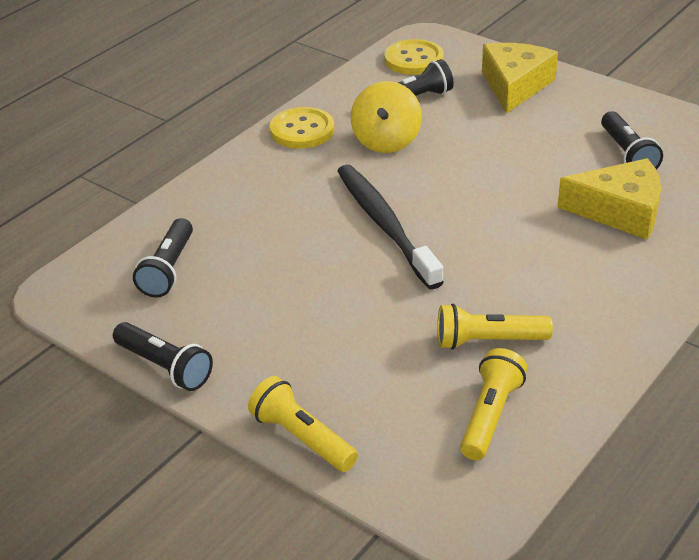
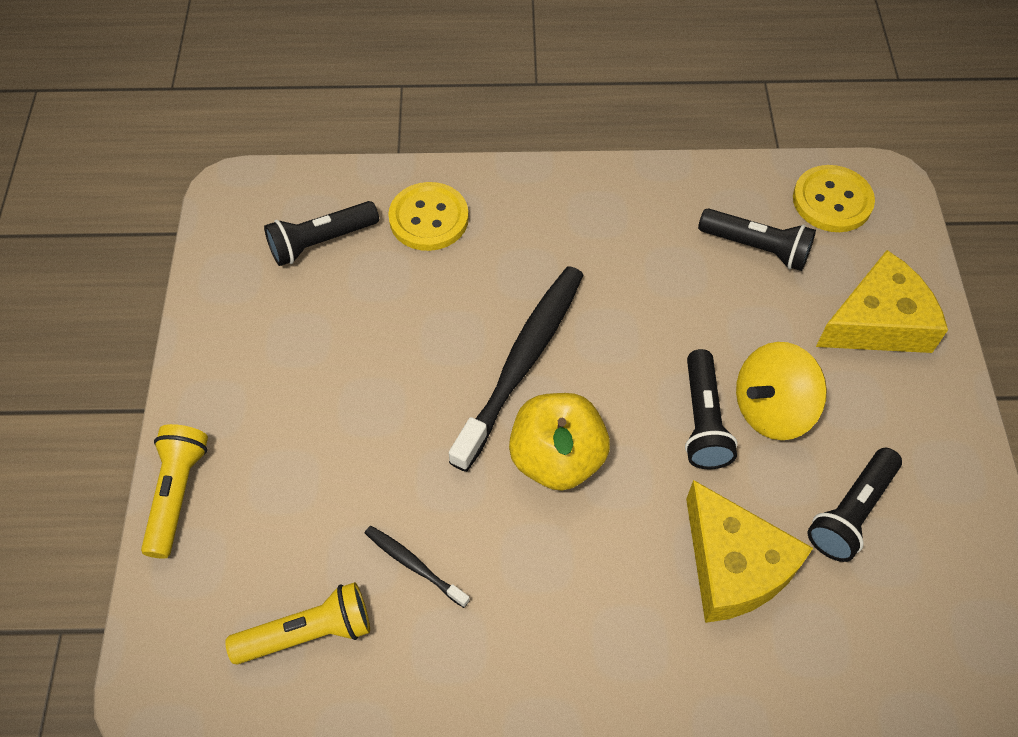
camera: 50 degrees right, 20 degrees up
black flashlight [113,322,213,391] -> black flashlight moved to [685,349,738,469]
yellow button [270,107,335,148] -> yellow button moved to [388,182,469,251]
yellow spinning top [351,81,422,153] -> yellow spinning top moved to [736,342,827,440]
yellow flashlight [437,304,553,350] -> black toothbrush [365,526,470,608]
none -> yellow apple [509,393,610,491]

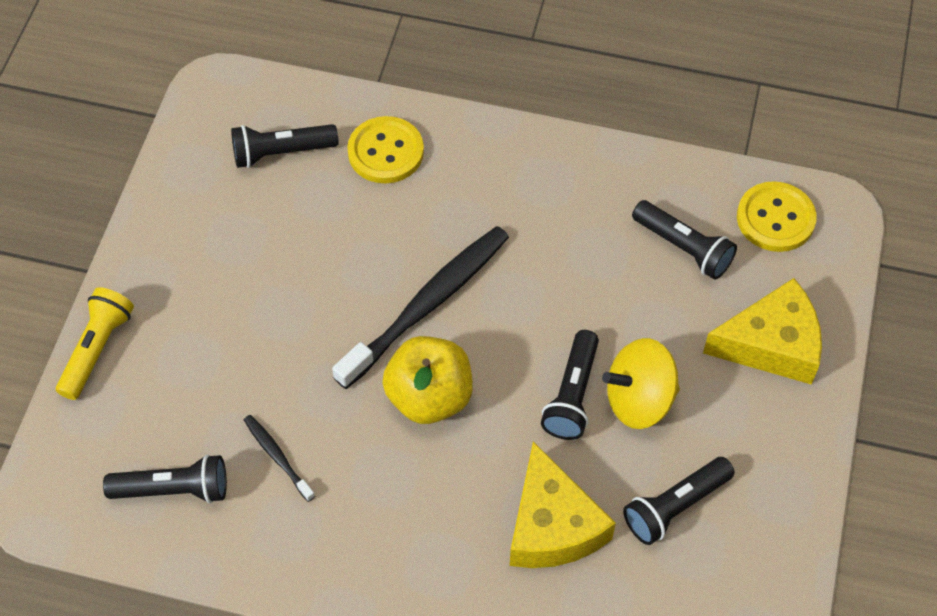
camera: 15 degrees right, 0 degrees up
yellow flashlight [225,582,370,665] -> black flashlight [103,454,227,503]

